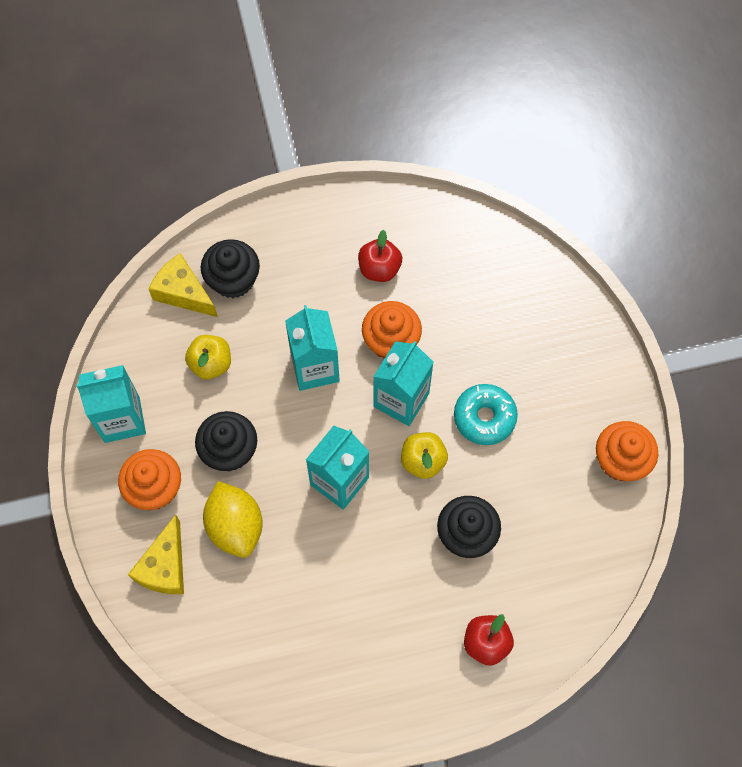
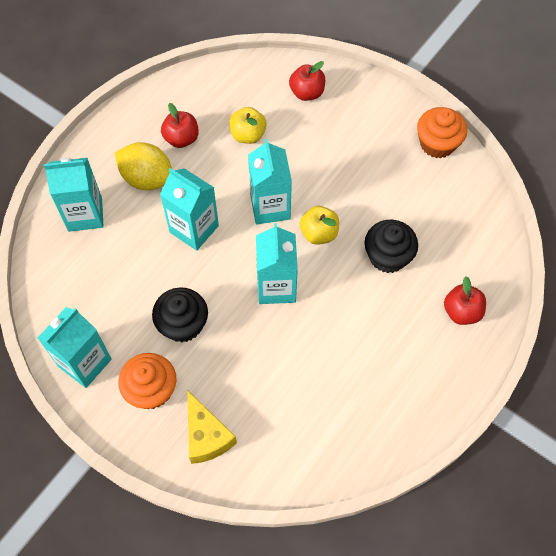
camera: 40 degrees left, 5 degrees down
yellow cheese [148,253,218,317] -> none
yellow apple [185,335,231,379] -> yellow apple moved to [229,107,267,144]
black cupcake [201,239,260,298] -> turquoise carton [44,158,104,232]
yellow lemon [203,481,262,558] -> yellow lemon moved to [115,142,172,190]
orange cupcake [362,301,422,359] -> none
turquoise donut [454,384,518,445] -> none
none -> red apple [289,61,325,101]

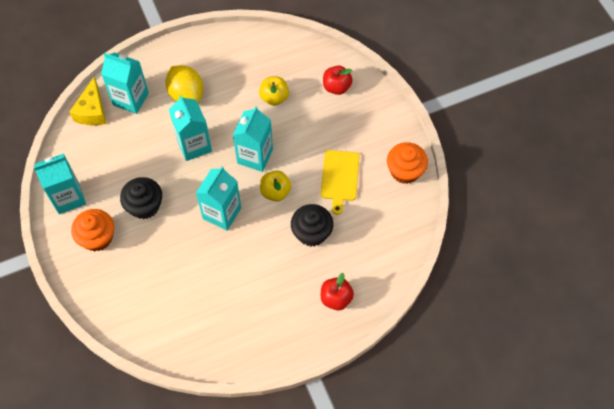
camera: 30 degrees right, 0 degrees up
red apple [161,103,199,148] -> none
yellow cheese [187,390,237,464] -> yellow cheese moved to [69,77,106,125]
none -> yellow cutting board [321,150,360,215]

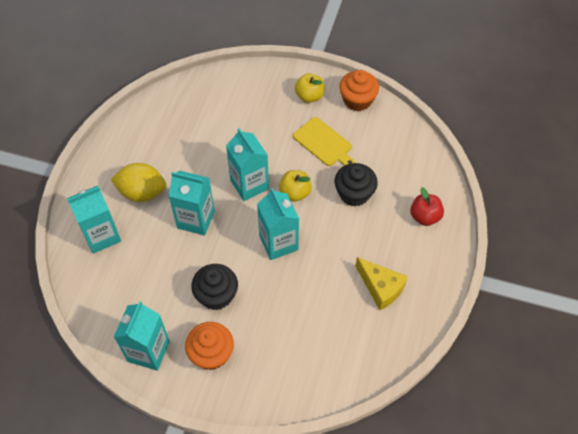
camera: 50 degrees left, 5 degrees down
yellow cheese [69,77,106,125] -> yellow cheese moved to [356,257,408,310]
yellow apple [259,77,289,106] -> yellow apple moved to [295,73,324,103]
red apple [323,66,353,95] -> none

